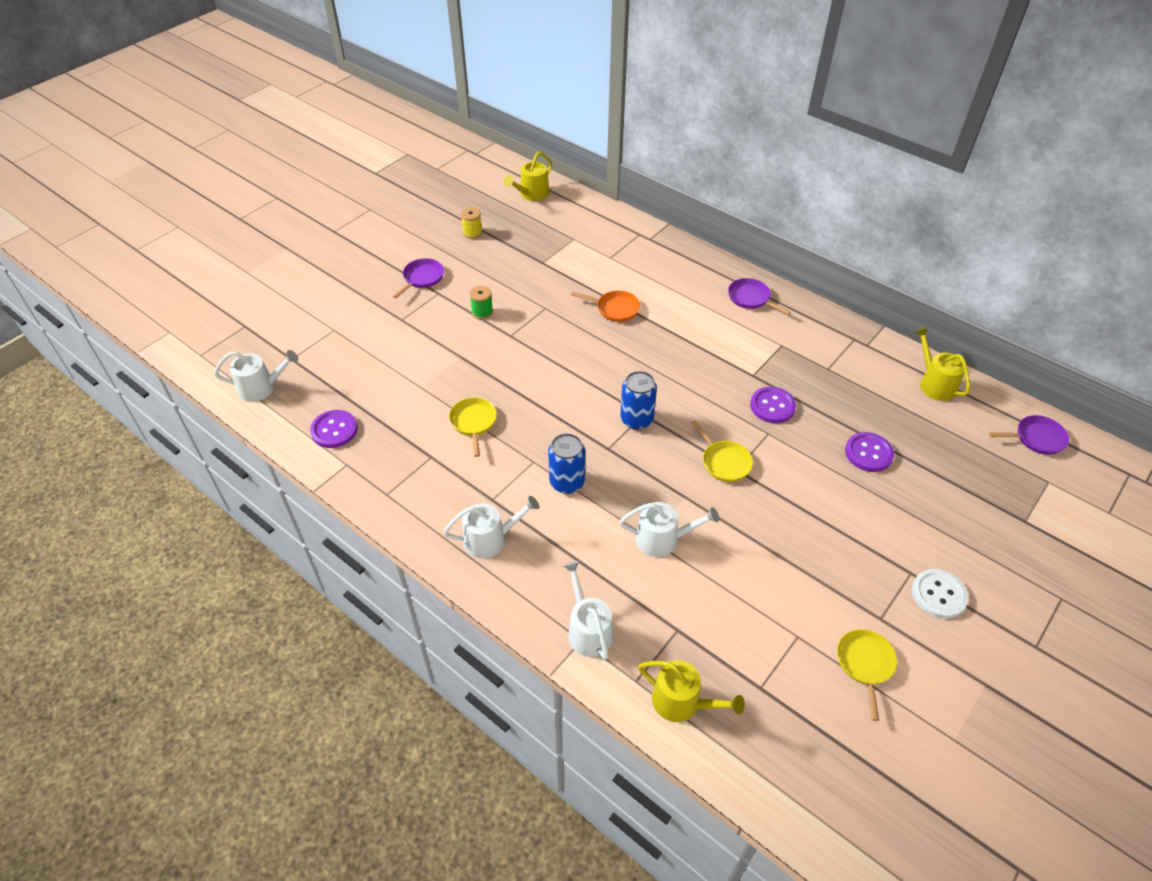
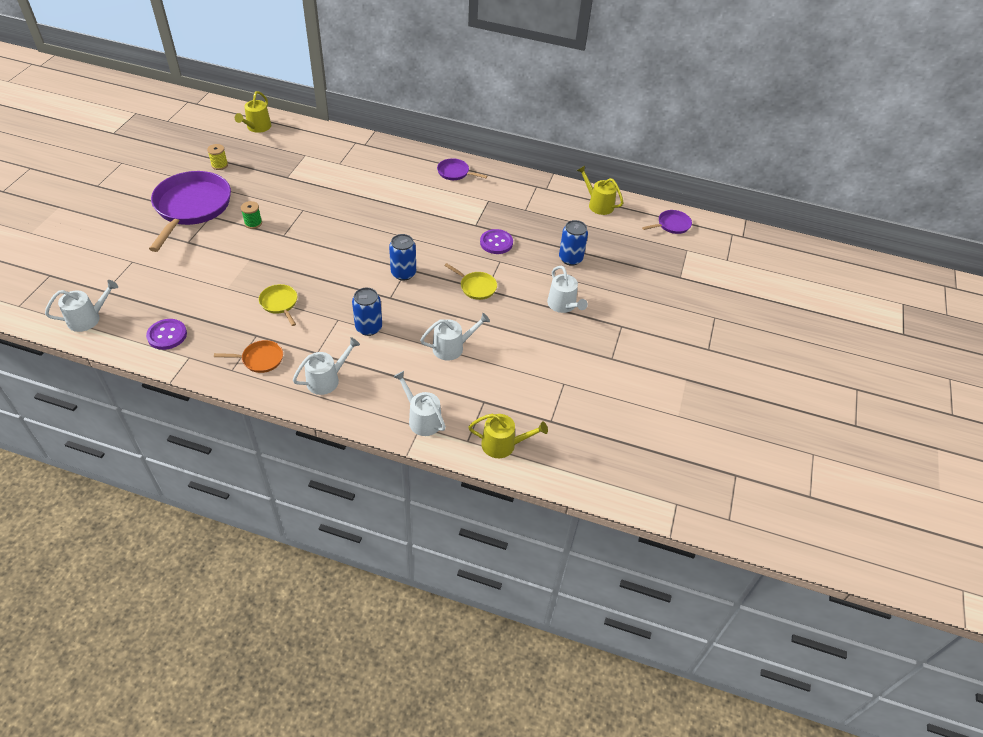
camera: 25 degrees left, 0 degrees up
purple pan [392,258,444,298] -> purple pan [149,171,231,252], size x2.23
orange pan [571,291,640,322] -> orange pan moved to [214,340,283,373]
yellow pan [837,629,897,721] -> none
purple button [845,432,894,472] -> blue can [559,220,588,266]
white button [912,569,968,619] -> none
none -> white watering can [547,266,588,313]

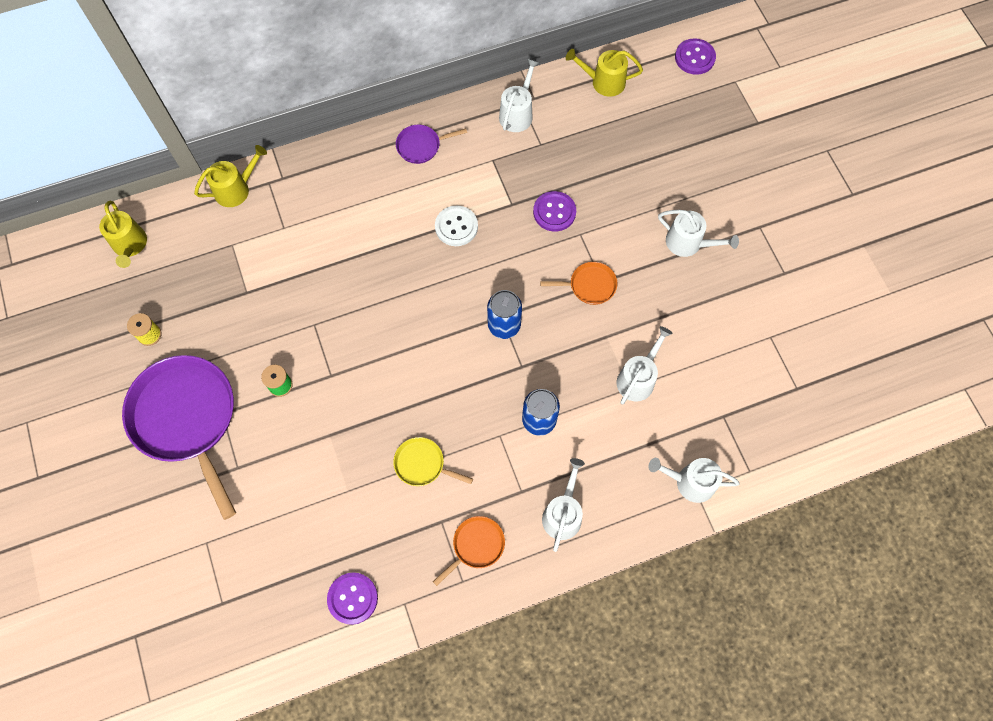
camera: 35 degrees left, 20 degrees up
white watering can [45,280,118,332] -> white watering can moved to [499,59,539,132]
yellow pan [444,263,497,300] -> orange pan [540,262,617,305]
yellow watering can [468,414,548,458] -> yellow watering can moved to [194,145,267,207]
blue can [559,220,588,266] -> none
purple pan [642,210,692,234] -> purple button [675,38,716,75]
none -> white button [435,206,478,246]

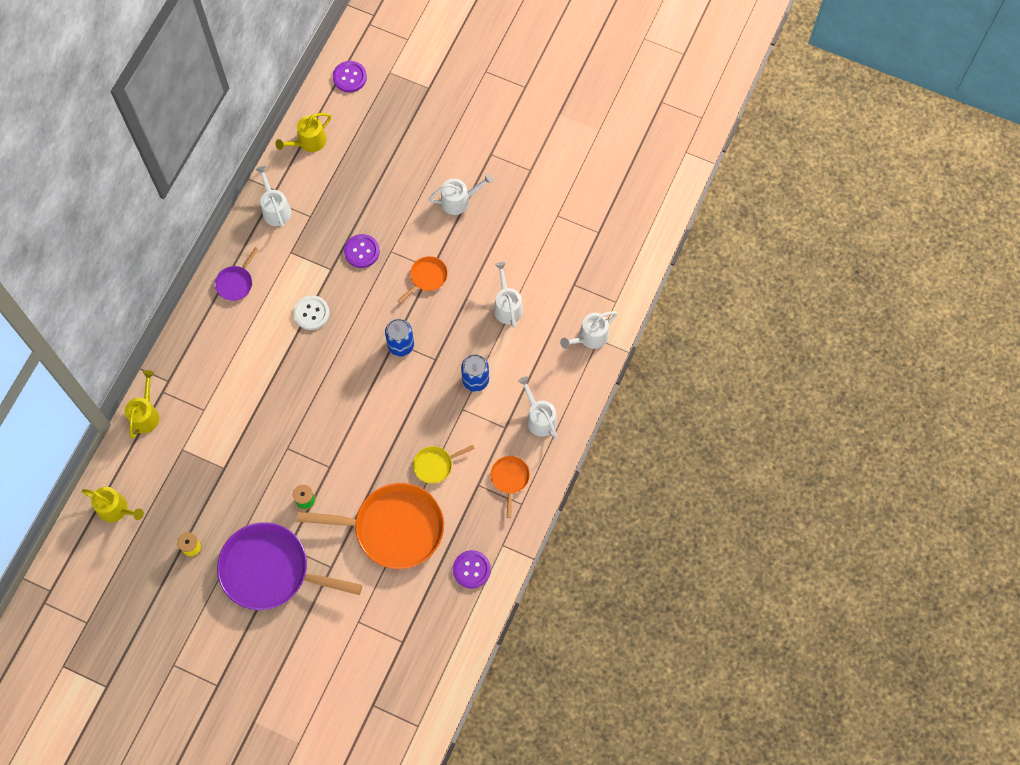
camera: 45 degrees left, 0 degrees up
none -> orange pan [297,483,444,569]

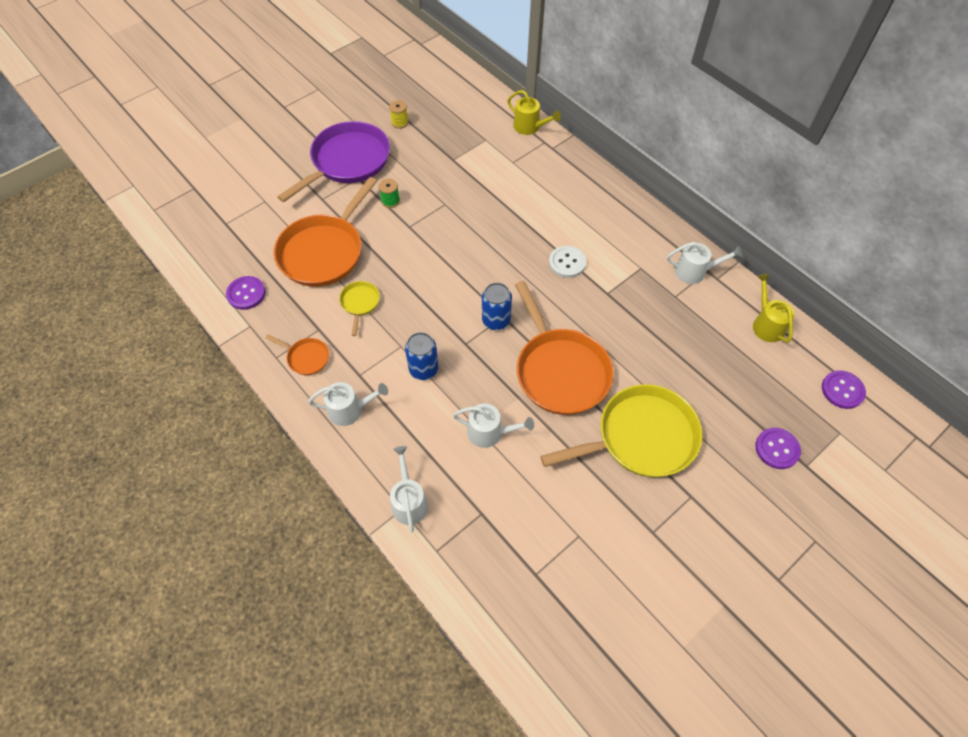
camera: 115 degrees right, 10 degrees down
yellow watering can [82,487,144,522] -> none
purple pan [215,247,258,301] -> none
purple button [344,234,380,268] -> purple button moved to [755,428,801,469]
orange pan [397,256,448,303] -> orange pan [515,281,614,415], size x2.23
white watering can [429,173,493,215] -> yellow pan [540,384,702,477]

